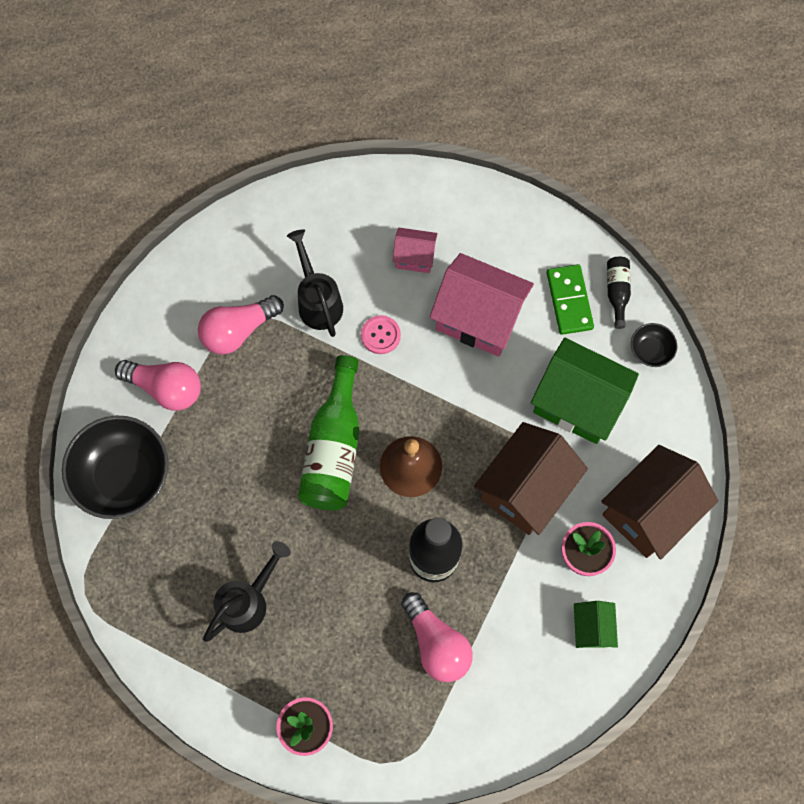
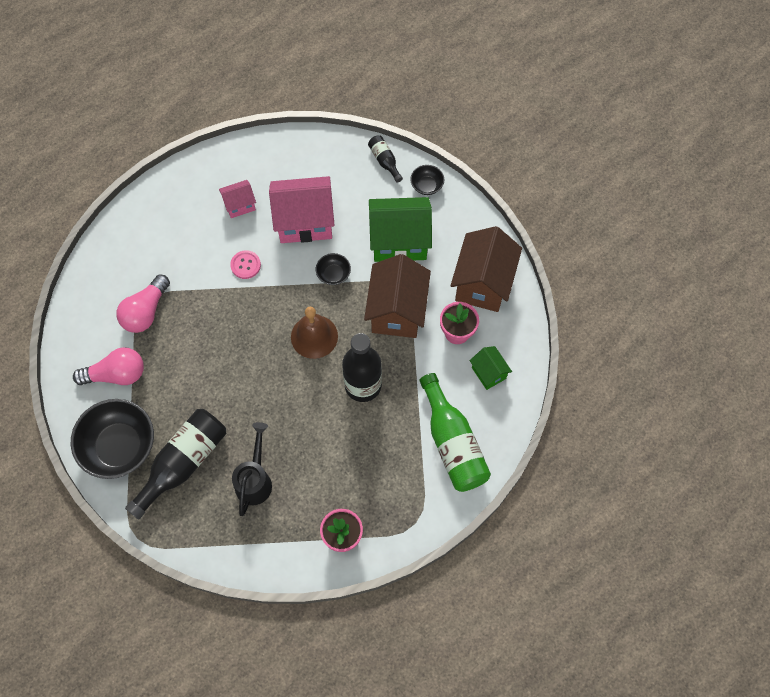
camera: 30 degrees left, 5 degrees down
black watering can [287,229,343,337] -> none
green bottle [298,355,359,511] -> green bottle moved to [420,373,491,492]
pink light bulb [401,592,473,682] -> none
green domino [547,264,594,335] -> none
none -> black bottle [125,409,226,520]
none -> black bowl [316,253,351,285]

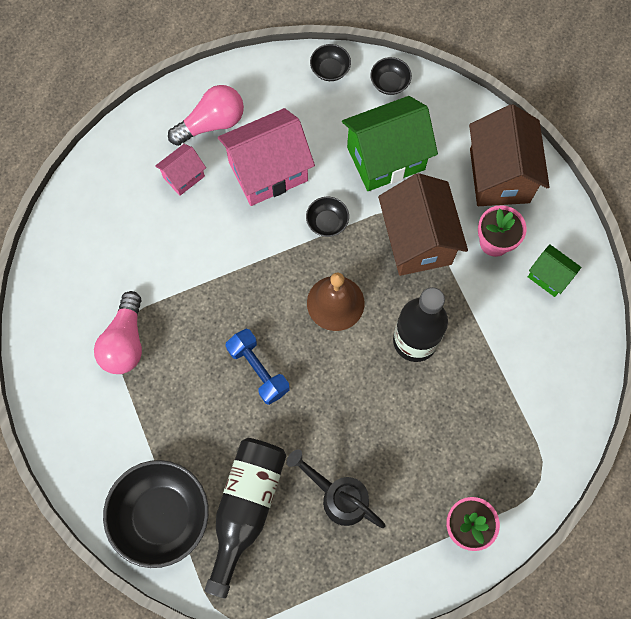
camera: 20 degrees left, 5 degrees up
pink light bulb [73,347,144,385] -> pink light bulb moved to [168,85,244,146]
pink button [230,250,261,279] -> none
black watering can [232,422,272,516] -> black watering can turned 45 degrees counterclockwise [286,449,386,528]
black bottle [368,136,403,183] -> black bowl [310,44,351,81]
green bottle [420,373,491,492] -> none
none -> blue dumbbell [226,329,289,405]

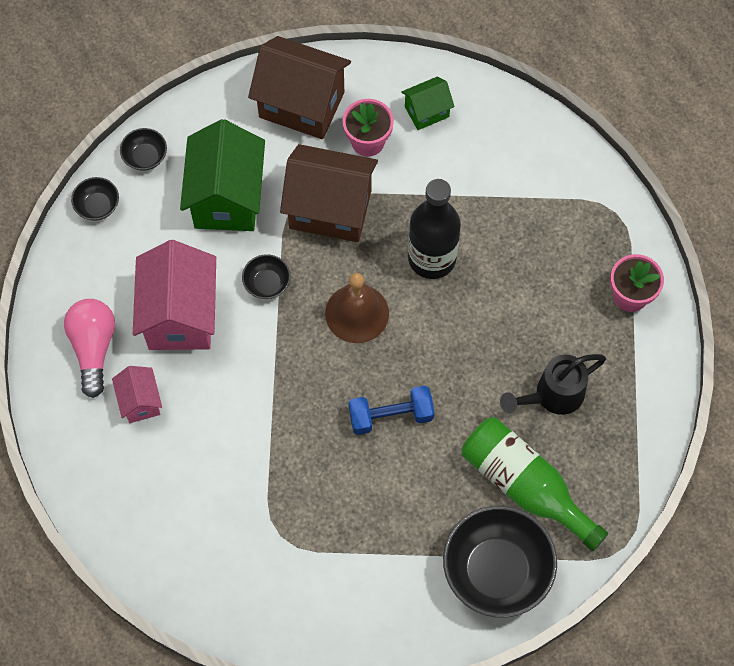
camera: 65 degrees left, 5 degrees down
pink light bulb [94,291,142,374] -> none
black bottle [204,438,286,598] -> green bottle [462,417,608,551]

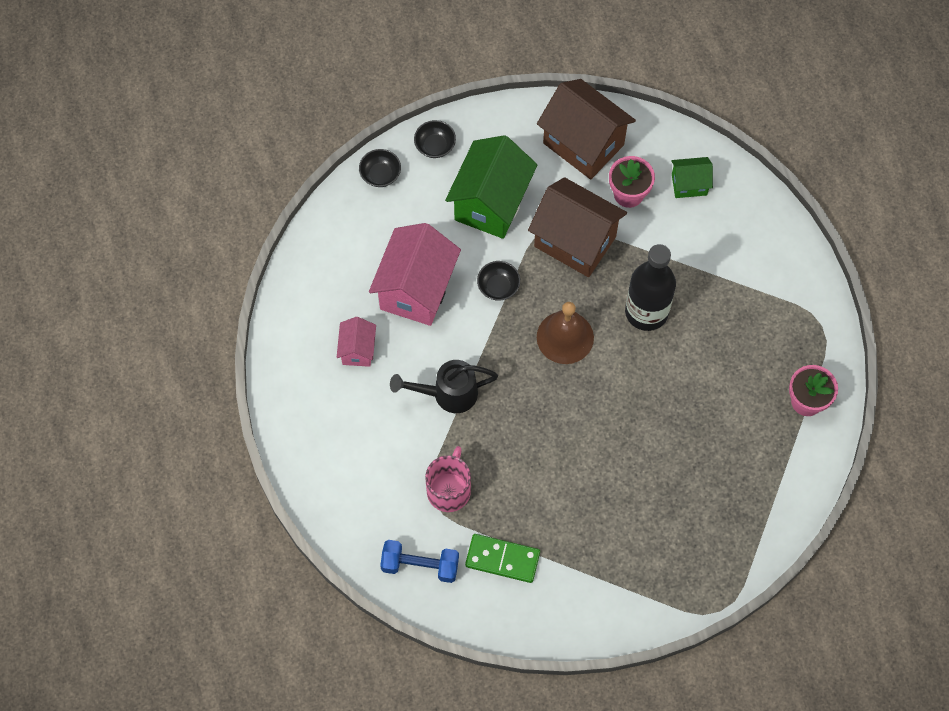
camera: 20 degrees right, 0 degrees up
pink light bulb [64,299,115,398] -> none
blue dumbbell [348,386,435,435] -> blue dumbbell moved to [380,540,459,583]
black bowl [443,506,557,618] -> none
green bottle [462,417,608,551] -> none
black watering can [500,354,606,415] -> black watering can moved to [390,360,498,413]
none -> pink mug [425,446,471,512]
none -> green domino [465,534,540,583]

